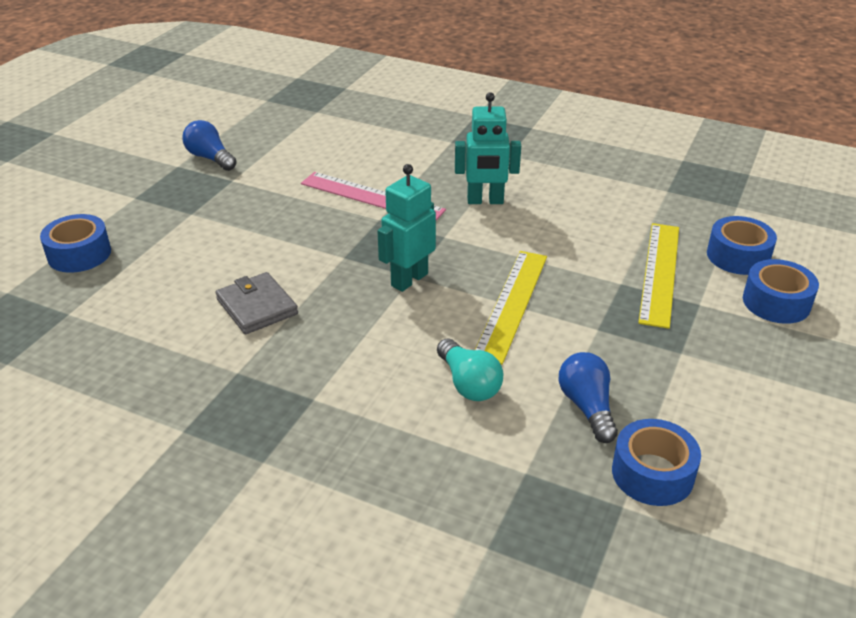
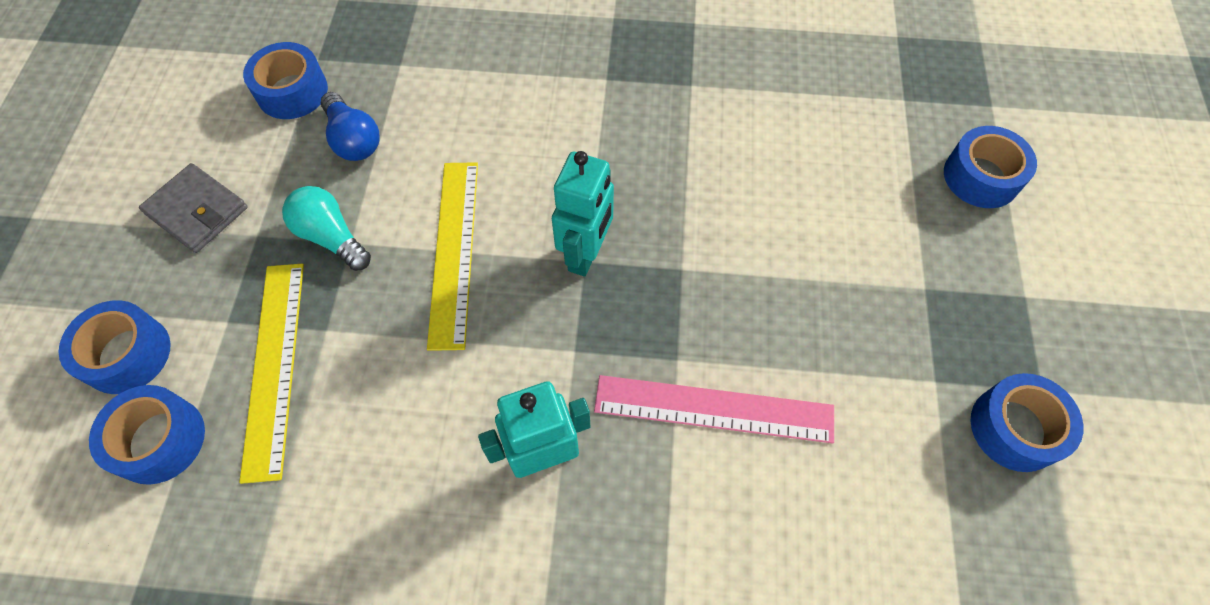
camera: 160 degrees right, 25 degrees up
blue light bulb [183,120,237,171] -> blue tape [971,373,1083,472]
grey wallet [215,272,298,334] -> grey wallet moved to [139,163,248,253]
turquoise light bulb [437,338,503,401] -> turquoise light bulb moved to [282,186,371,271]

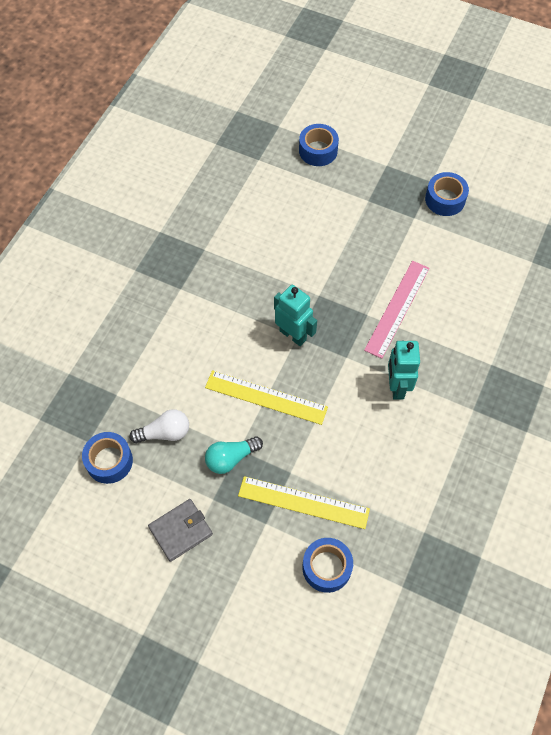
camera: 70 degrees left, 0 degrees up
blue tape [58,300,171,394] -> none
blue light bulb [321,92,380,161] -> white light bulb [130,409,189,443]

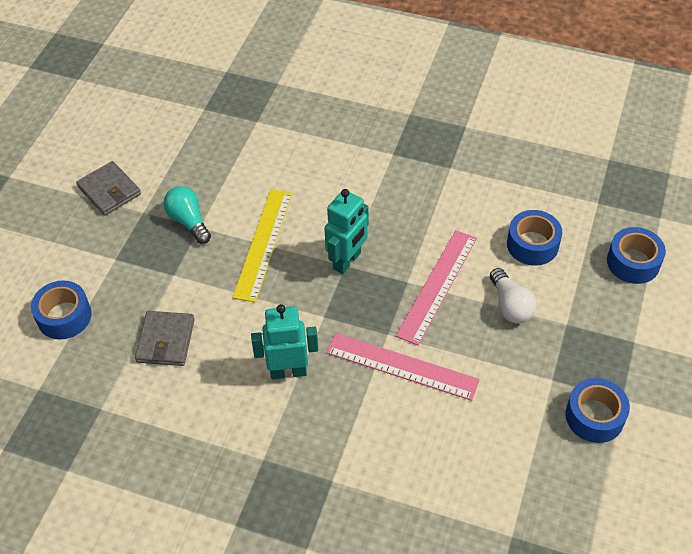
camera: 85 degrees right, 10 degrees down
blue tape [82,432,133,484] -> blue tape moved to [507,210,562,266]
white light bulb [130,409,189,443] -> white light bulb moved to [490,268,537,324]
yellow ruler [238,476,370,529] -> none
none -> grey wallet [135,311,195,366]
none -> pink ruler [396,230,477,346]

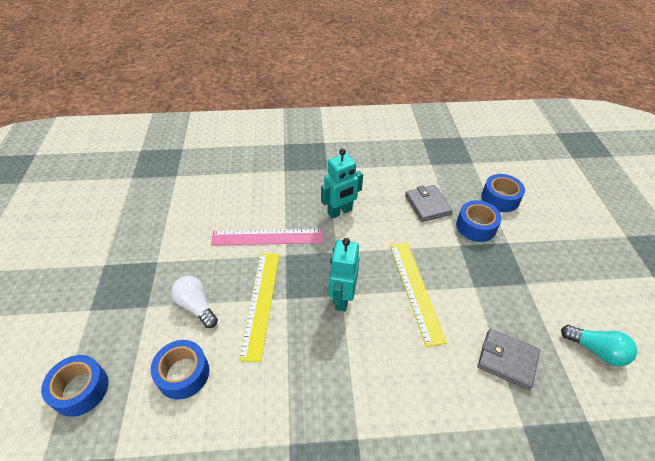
camera: 155 degrees right, 5 degrees down
grey wallet [76,161,141,216] -> grey wallet moved to [477,329,540,390]
turquoise light bulb [163,186,211,244] -> turquoise light bulb moved to [561,325,637,366]
pink ruler [396,230,477,346] -> yellow ruler [239,253,280,362]
blue tape [566,378,630,443] -> blue tape moved to [456,200,502,242]

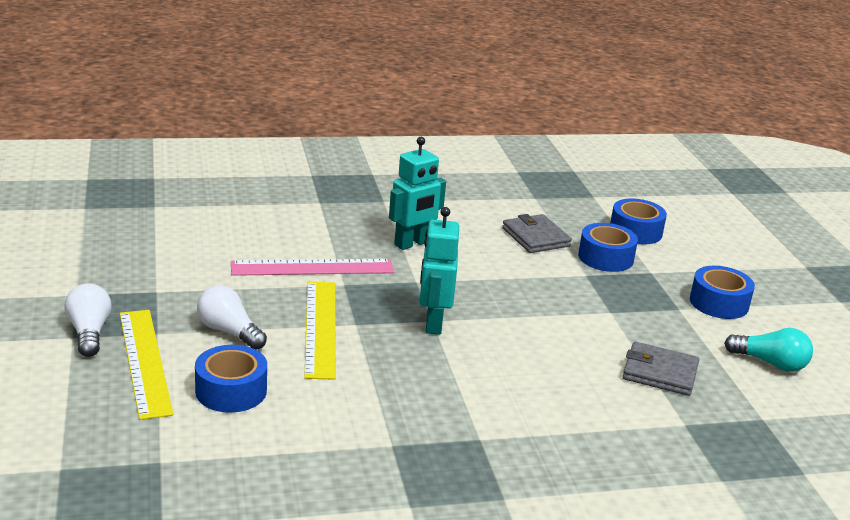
camera: 10 degrees left, 20 degrees down
blue tape [41,355,109,417] -> blue tape moved to [690,266,755,319]
yellow ruler [390,242,447,347] -> yellow ruler moved to [120,310,173,420]
none -> white light bulb [64,283,112,357]

